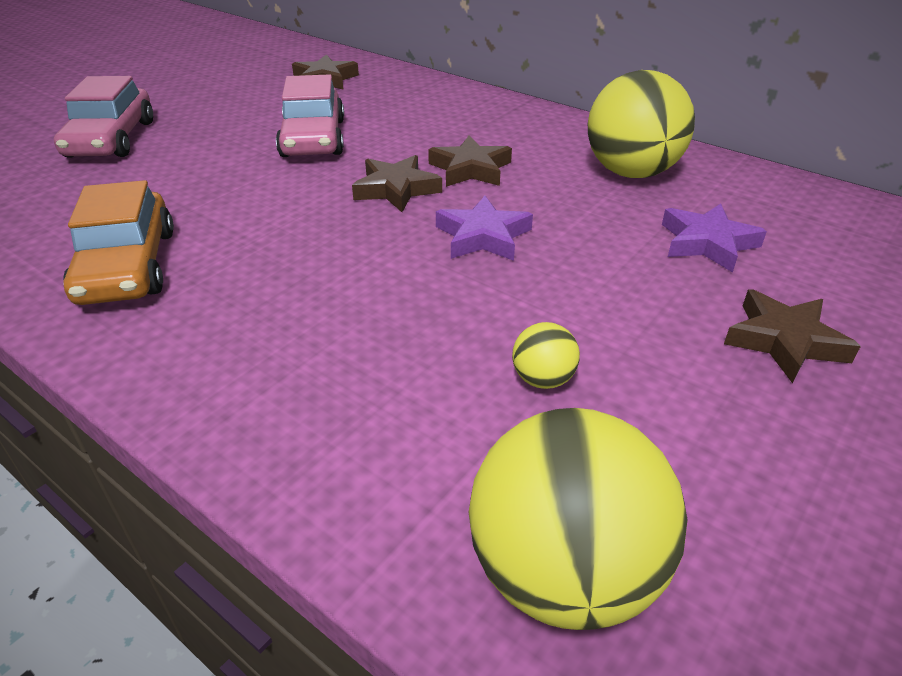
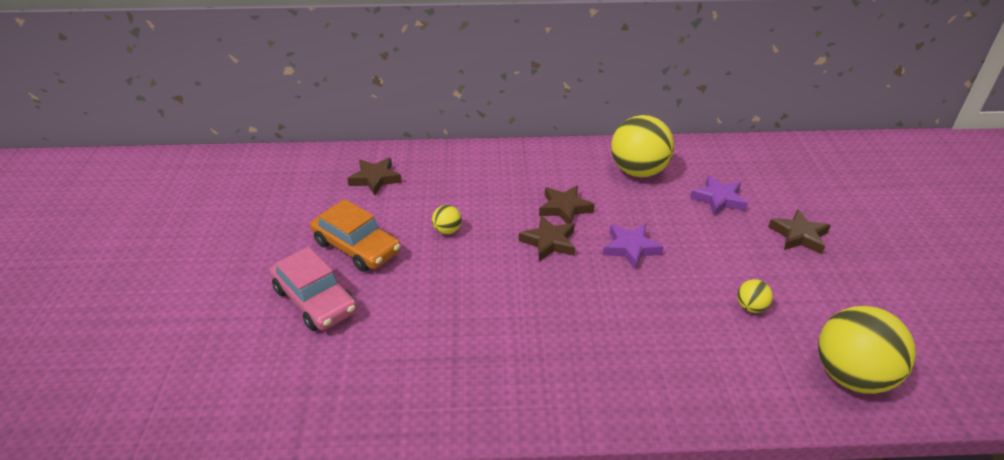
camera: 40 degrees left, 0 degrees up
orange car [63,180,174,305] -> orange car moved to [310,199,401,272]
pink car [276,74,344,157] -> yellow ball [432,205,462,234]

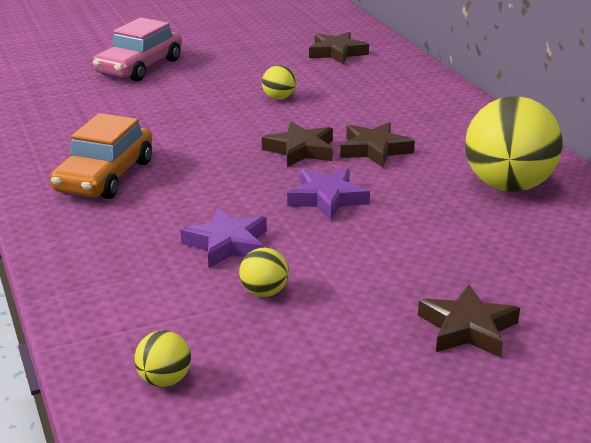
camera: 70 degrees right, 10 degrees down
orange car [310,199,401,272] -> orange car moved to [50,113,152,199]
purple star [690,175,748,216] -> purple star moved to [180,208,267,268]
yellow ball [818,306,916,394] -> yellow ball [134,330,191,387], size x0.44

